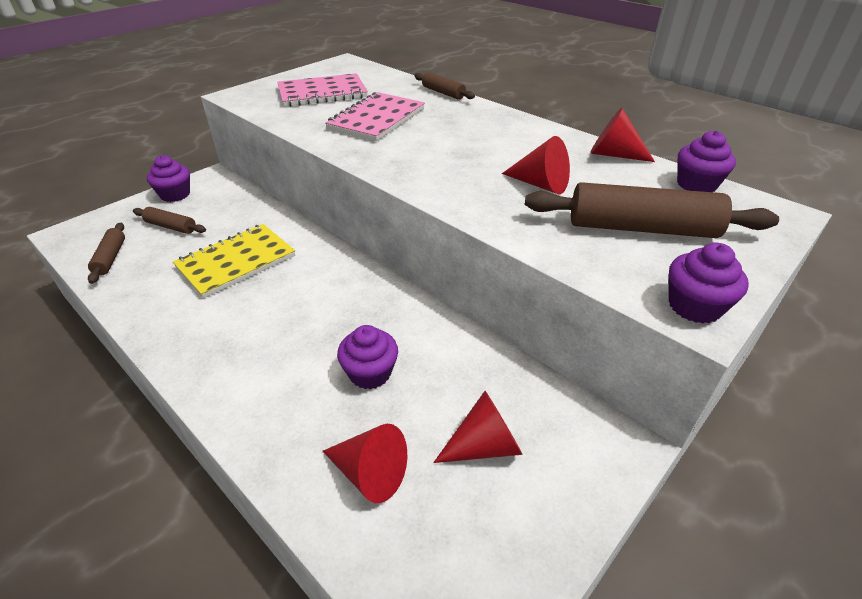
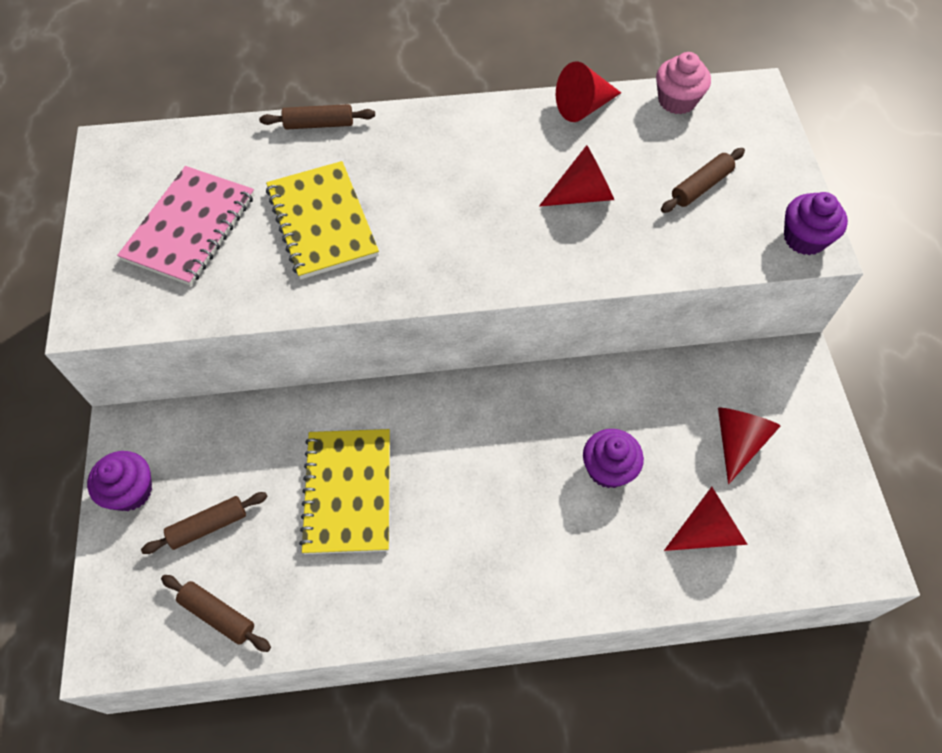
camera: 50 degrees left, 20 degrees up
pink notebook [325,92,425,141] -> yellow notebook [266,161,379,279]
brown rolling pin [525,182,779,238] -> brown rolling pin [661,148,745,213], size x0.52
purple cupcake [677,131,736,192] -> pink cupcake [656,52,711,115]

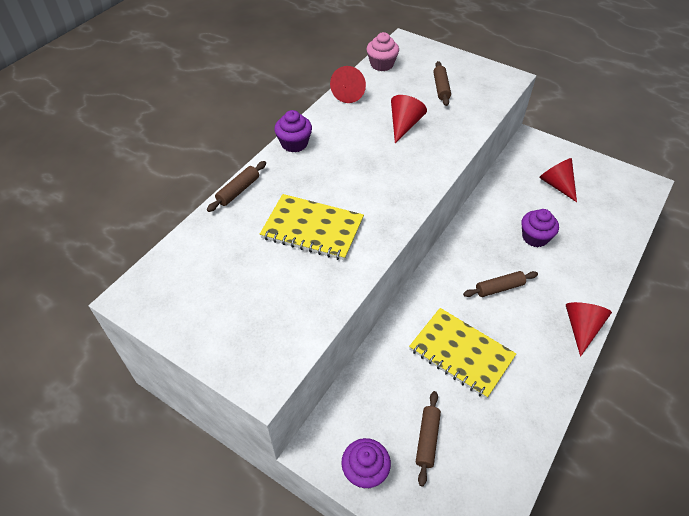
camera: 50 degrees left, 10 degrees down
pink notebook [117,166,255,286] -> none
brown rolling pin [161,575,271,652] -> brown rolling pin moved to [463,271,538,297]
red cone [664,487,748,551] -> red cone moved to [566,302,612,357]
purple cupcake [784,192,848,255] -> purple cupcake moved to [274,110,312,153]

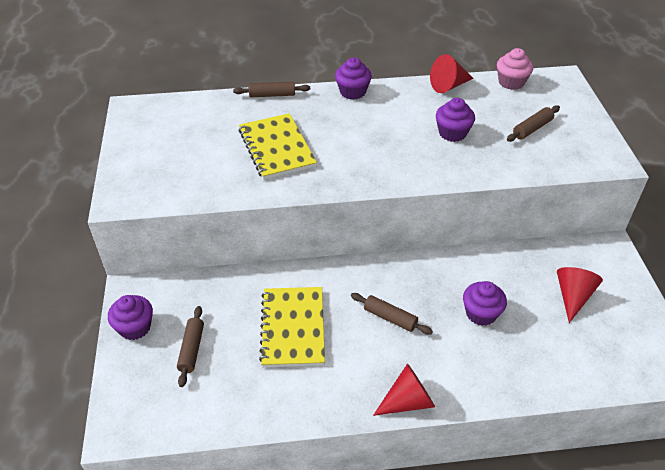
camera: 50 degrees right, 5 degrees down
red cone [391,95,427,143] -> purple cupcake [436,98,475,142]
brown rolling pin [416,391,441,486] -> brown rolling pin turned 60 degrees counterclockwise [177,306,204,387]

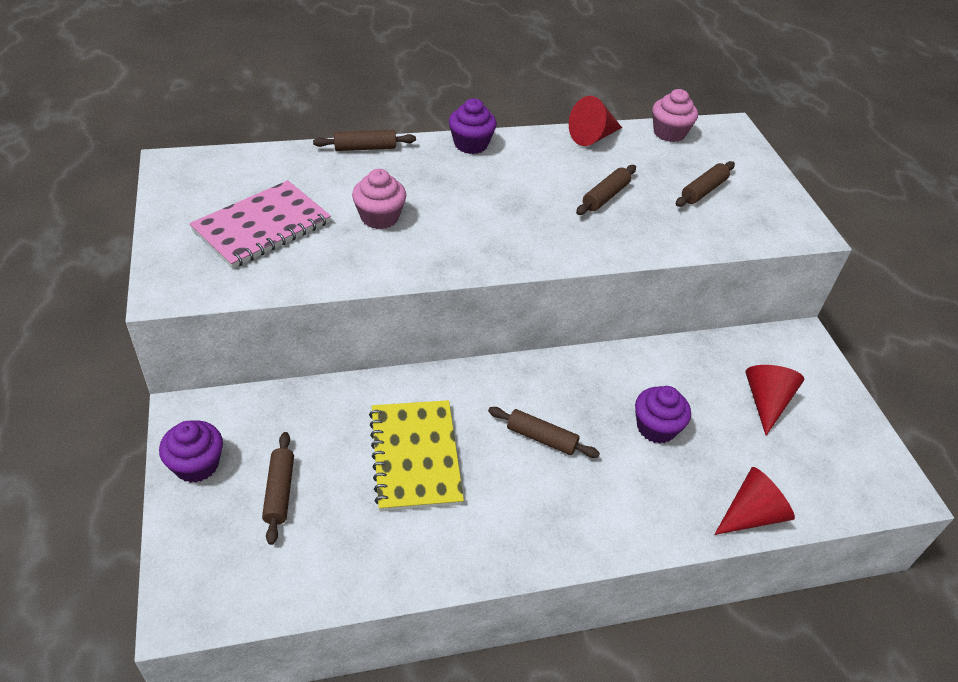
camera: 10 degrees left, 0 degrees up
yellow notebook [239,113,317,180] -> pink cupcake [352,169,406,229]
red cone [373,363,435,416] -> red cone moved to [714,467,795,535]
purple cupcake [436,98,475,142] -> brown rolling pin [576,165,636,215]
none -> pink notebook [189,180,331,269]

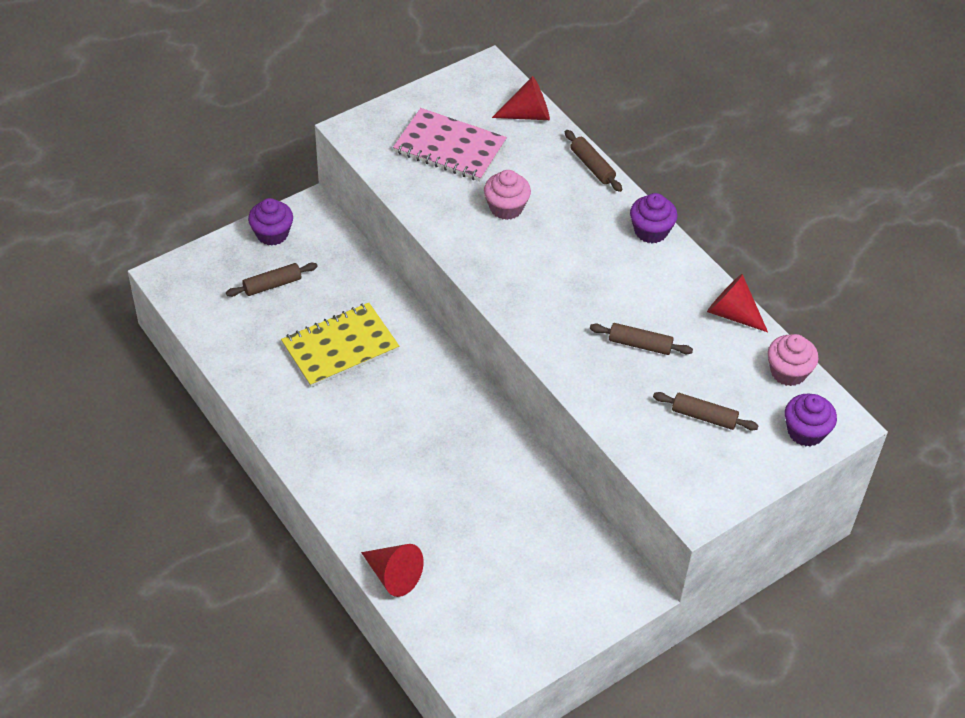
camera: 70 degrees right, 5 degrees up
brown rolling pin [488,407,600,458] -> none
purple cupcake [635,386,691,444] -> purple cupcake moved to [785,393,837,447]
red cone [746,365,804,436] -> red cone moved to [492,76,550,120]

